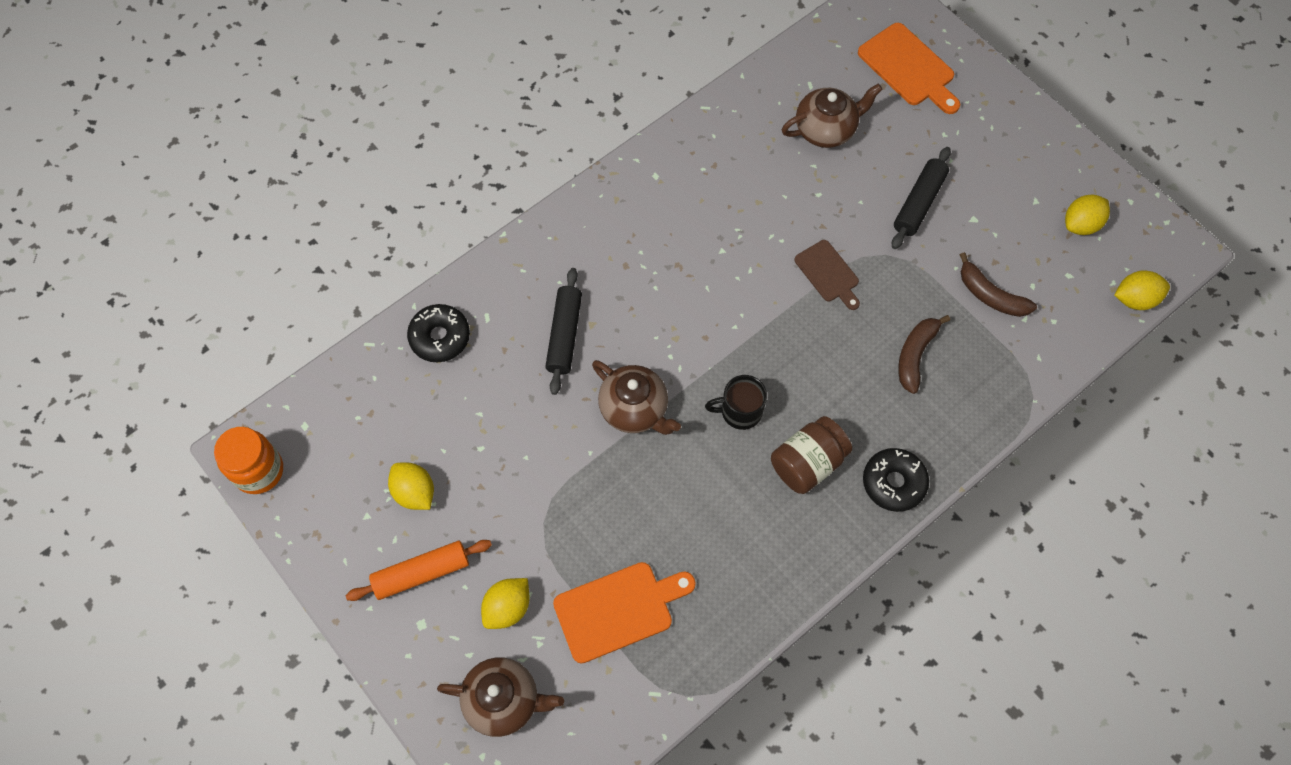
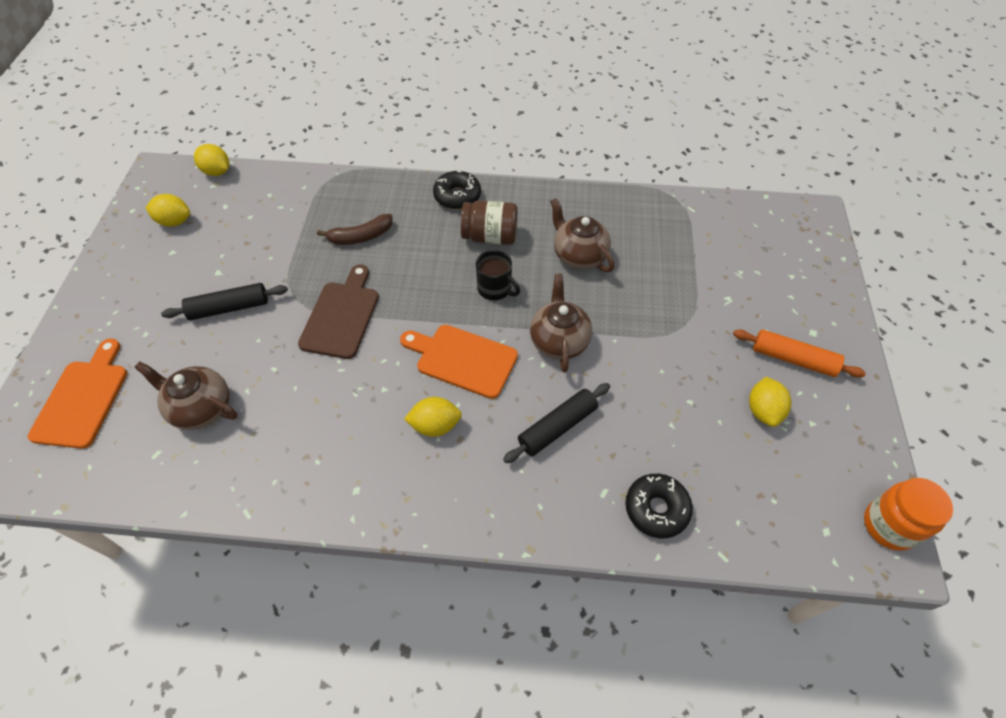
camera: 135 degrees left, 10 degrees down
brown teapot [437,657,564,737] -> brown teapot moved to [550,198,615,272]
yellow lemon [481,578,530,629] -> yellow lemon moved to [404,397,462,437]
orange cutting board [553,562,696,664] -> orange cutting board moved to [400,325,518,399]
brown cutting board [794,240,860,310] -> brown cutting board [298,265,379,359], size x1.56
brown banana [960,252,1037,317] -> none

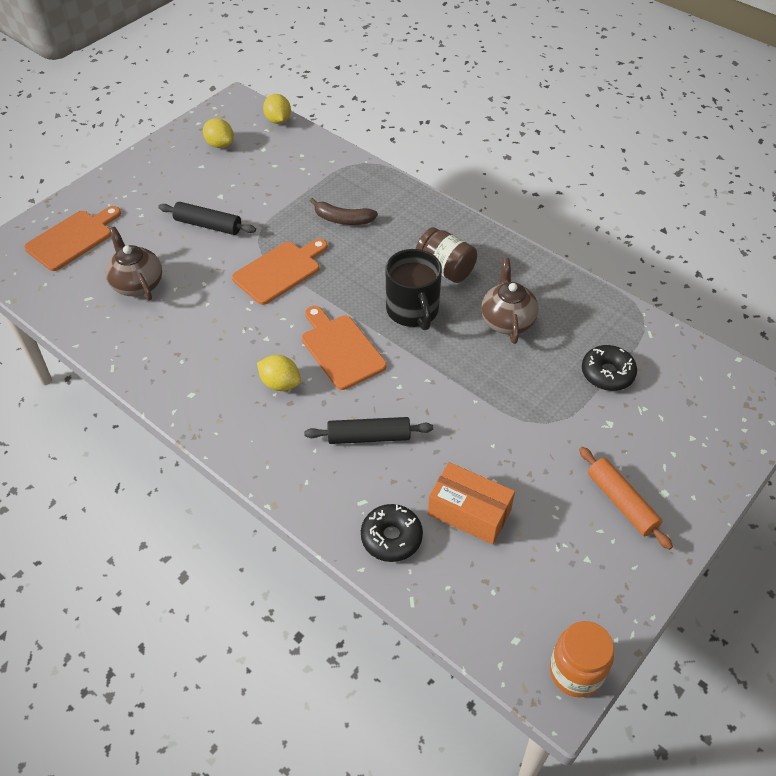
camera: 35 degrees right, 5 degrees down
brown cutting board [298,265,379,359] -> orange cutting board [232,239,328,305]
black donut [433,171,481,209] -> black donut moved to [582,345,637,391]
black mug [476,250,520,300] -> black mug [386,249,442,330], size x1.59
brown teapot [530,273,592,373] -> none
yellow lemon [749,377,791,427] -> none
none -> orange box [428,462,515,545]

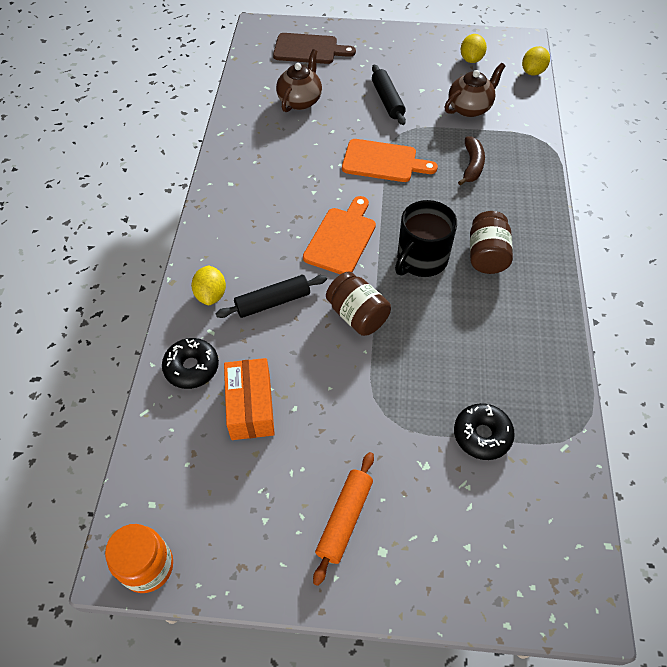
camera: 55 degrees right, 5 degrees up
orange cutting board [24,206,121,271] -> brown cutting board [273,33,356,64]
yellow lemon [257,355,301,391] -> yellow lemon moved to [191,265,226,305]
black rolling pin [304,417,433,444] -> black rolling pin turned 75 degrees counterclockwise [215,275,327,318]
brown banana [310,198,378,225] -> brown banana turned 150 degrees counterclockwise [458,136,485,186]
brown teapot [481,258,538,344] -> brown teapot moved to [444,63,505,117]
none -> brown jar [326,272,391,336]

